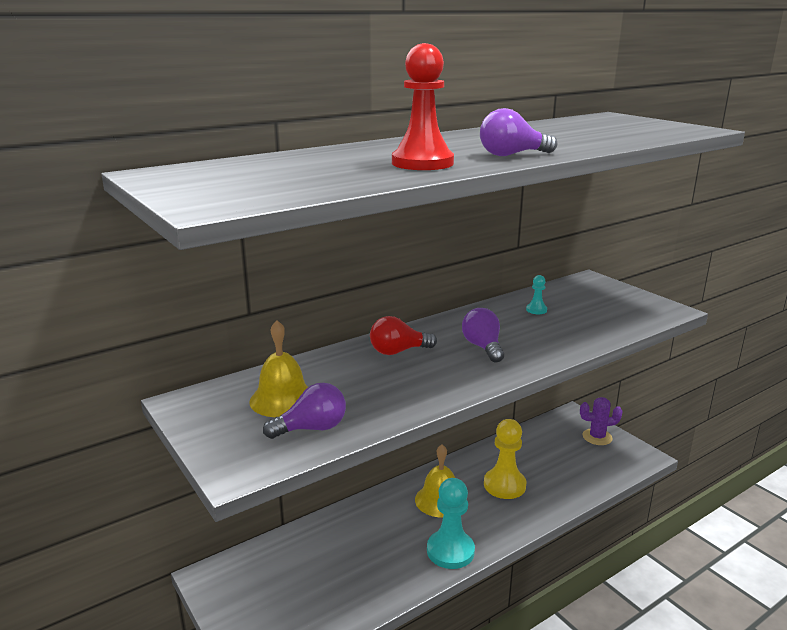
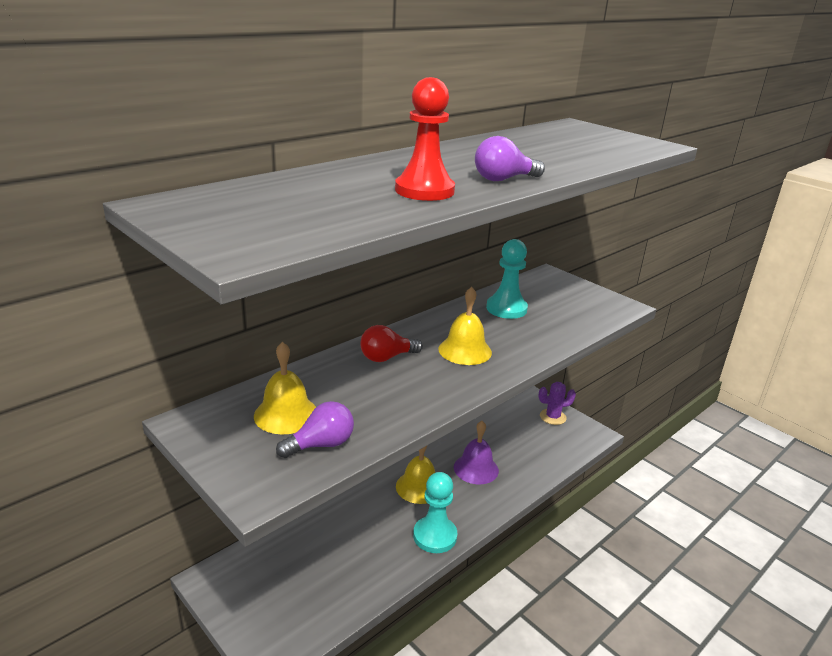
camera: 10 degrees left, 5 degrees up
purple light bulb [462,308,504,363] -> yellow bell [438,287,492,365]
yellow pawn [484,419,527,499] -> purple bell [454,421,499,484]
turquoise pawn [526,275,547,314] -> turquoise pawn [486,239,528,319], size x2.12

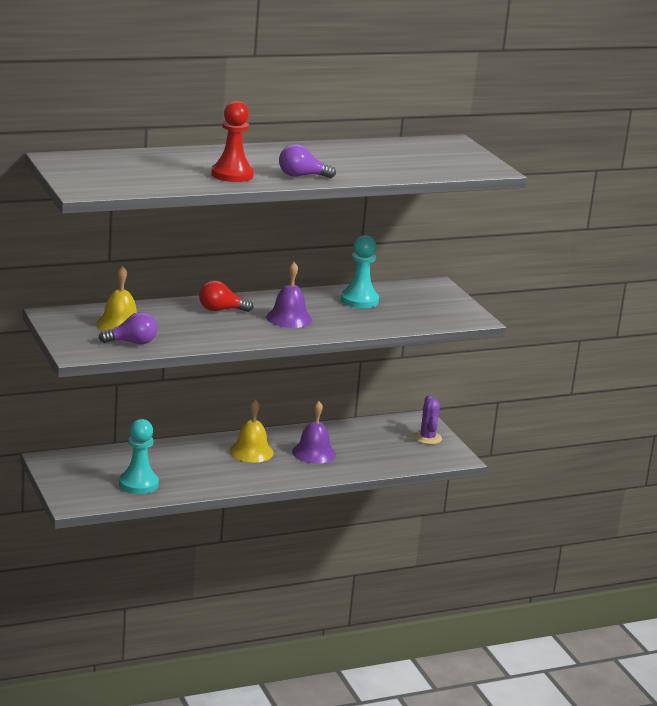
camera: 20 degrees right, 5 degrees down
turquoise pawn [413,472,457,553] -> turquoise pawn moved to [119,419,159,494]
yellow bell [438,287,492,365] -> purple bell [266,262,312,328]
purple cactus [538,382,576,425] -> purple cactus turned 75 degrees clockwise [414,395,442,444]

